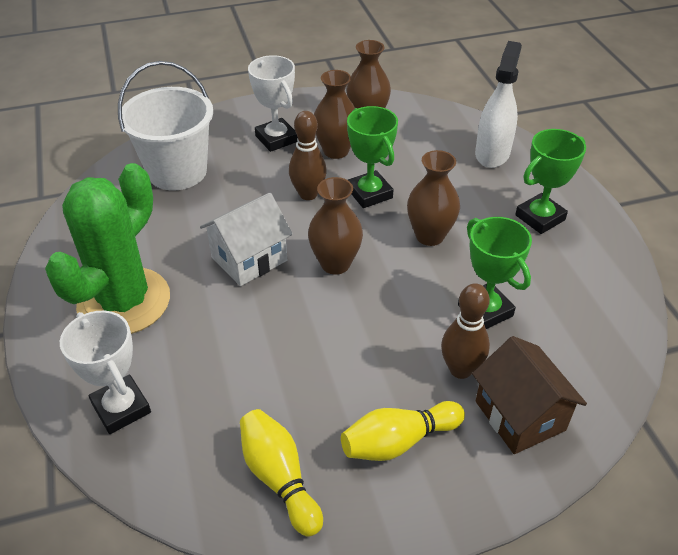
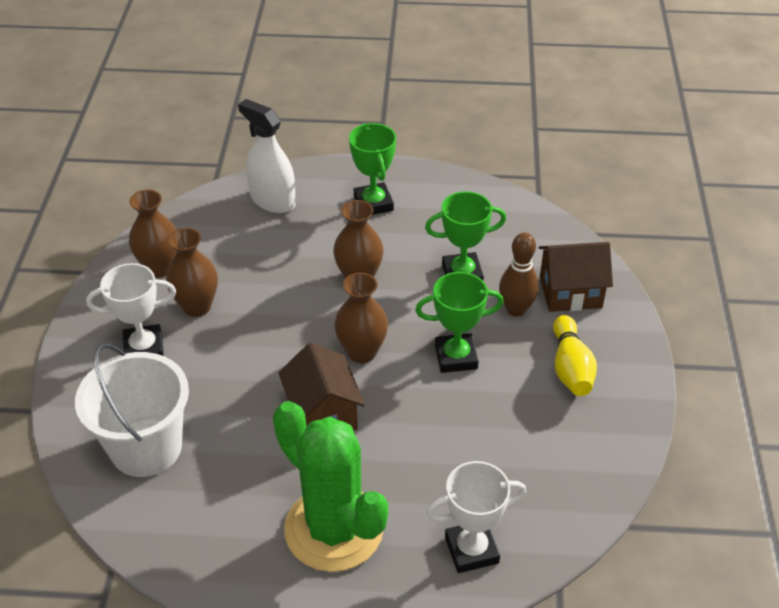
camera: 70 degrees left, 0 degrees up
white house [200,193,293,286] -> brown house [278,343,365,431]
yellow bowling pin [240,409,323,537] -> none
brown bowling pin [289,111,327,200] -> none
green trophy [347,106,398,208] -> green trophy moved to [415,272,504,373]

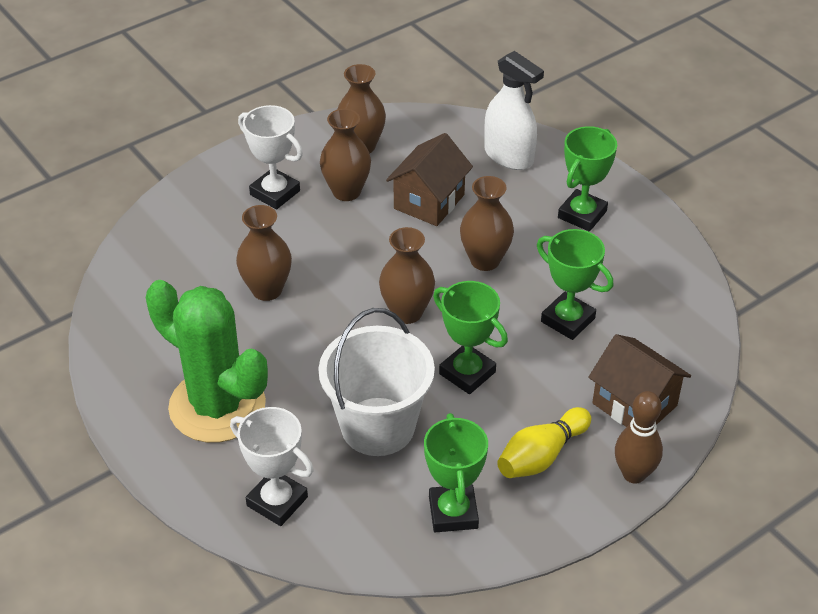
camera: 50 degrees right, 0 degrees up
white bucket [75,343,189,477] -> white bucket moved to [318,308,435,456]
white spray bottle [238,99,296,213] -> white spray bottle turned 135 degrees clockwise [484,51,544,170]
green cactus [273,401,388,572] -> green cactus turned 60 degrees counterclockwise [146,280,268,443]
brown house [278,343,365,431] -> brown house moved to [386,133,473,226]
brown bowling pin [499,233,539,317] -> brown bowling pin moved to [615,391,663,484]
none -> brown vase [236,205,292,301]
none -> green trophy [424,413,488,532]

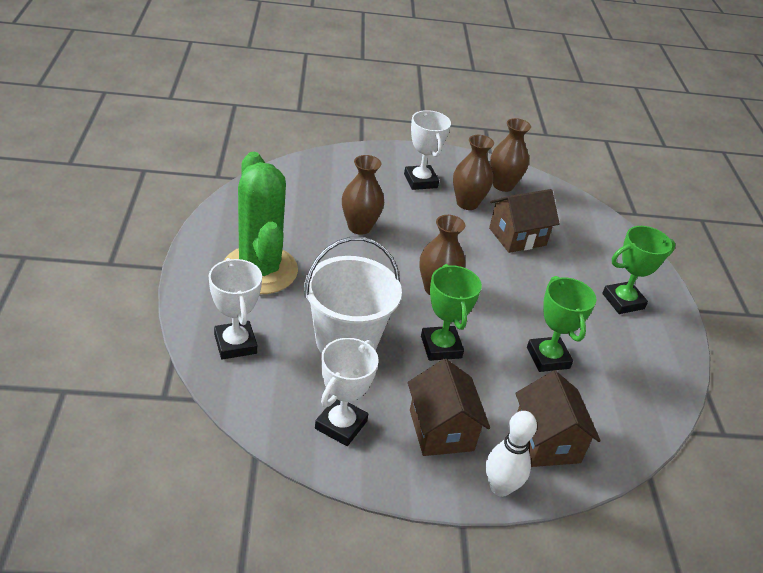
camera: 30 degrees right, 5 degrees down
green trophy [424,413,488,532] -> white trophy [315,338,378,446]
brown vase [460,176,514,271] -> none
white spray bottle [484,51,544,170] -> none
yellow bowling pin [497,407,591,478] -> brown house [408,359,490,456]
brown bowling pin [615,391,663,484] -> white bowling pin [486,411,537,497]

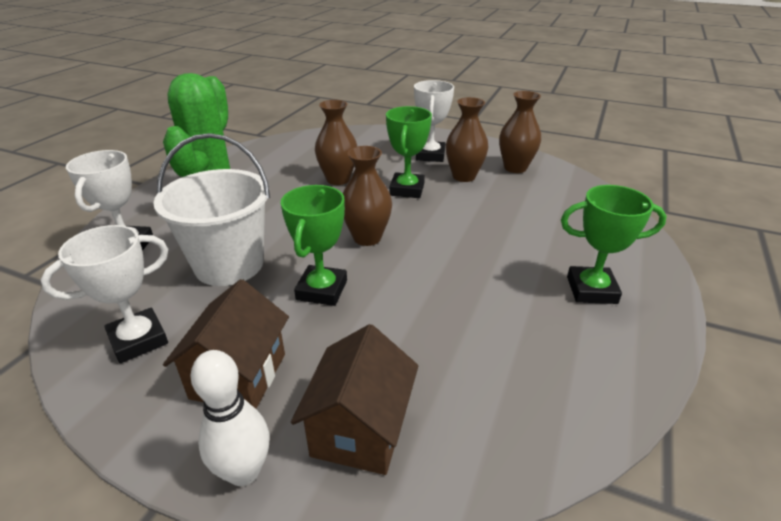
camera: 30 degrees right, 5 degrees down
brown house [489,189,560,253] -> none
green trophy [527,276,596,372] -> green trophy moved to [386,106,432,198]

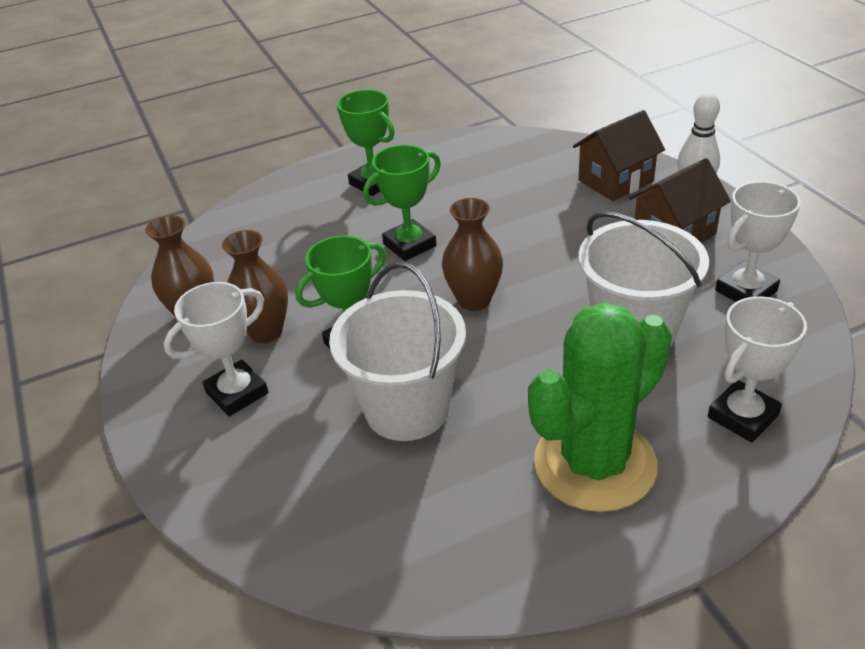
camera: 135 degrees left, 5 degrees up
white trophy [41,225,168,363] -> white trophy turned 45 degrees counterclockwise [715,181,800,302]
green trophy [281,185,347,306] -> green trophy moved to [363,145,441,261]
brown vase [315,100,357,185] -> white bucket [329,262,466,441]

